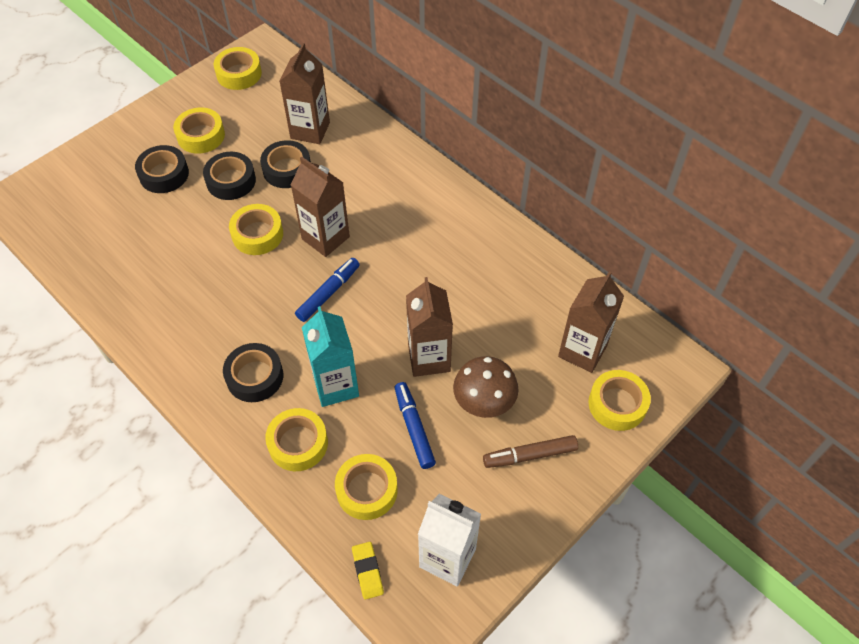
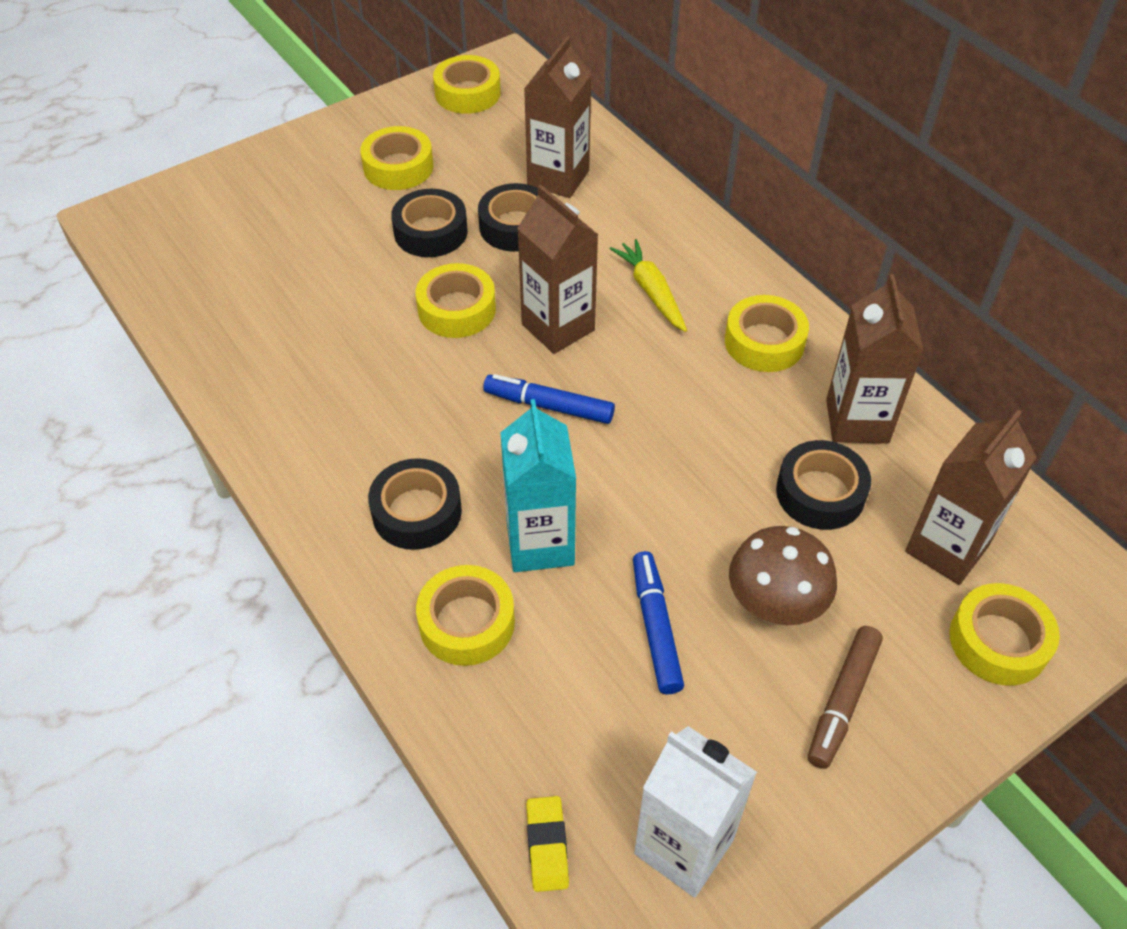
camera: 10 degrees right, 5 degrees down
black tape [135,145,189,193] -> black tape moved to [776,440,871,530]
blue marker [295,258,360,322] -> blue marker turned 120 degrees counterclockwise [483,374,615,424]
yellow tape [335,454,398,520] -> yellow tape moved to [725,295,809,372]
brown carton [406,277,453,377] -> brown carton moved to [826,275,923,443]
brown marker [483,435,578,468] -> brown marker turned 60 degrees counterclockwise [808,626,883,769]
none -> yellow carrot [610,239,687,332]

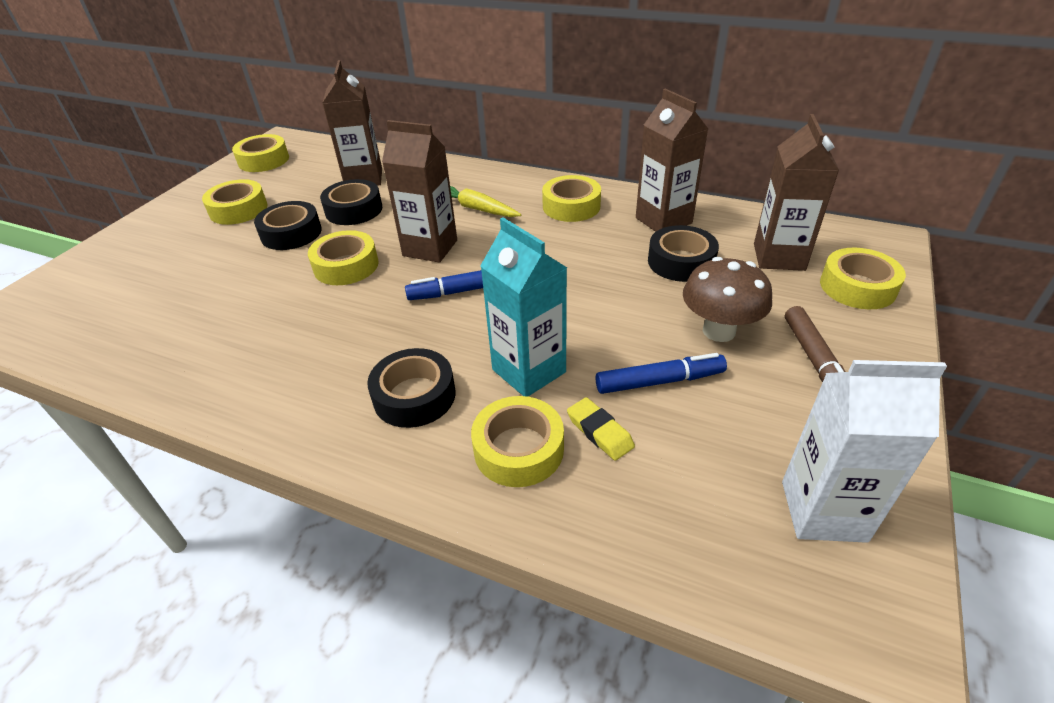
camera: 30 degrees left, 10 degrees down
yellow eraser [526,796,569,892] -> yellow eraser moved to [567,397,635,461]
blue marker [633,551,684,694] -> blue marker turned 120 degrees clockwise [595,353,727,394]

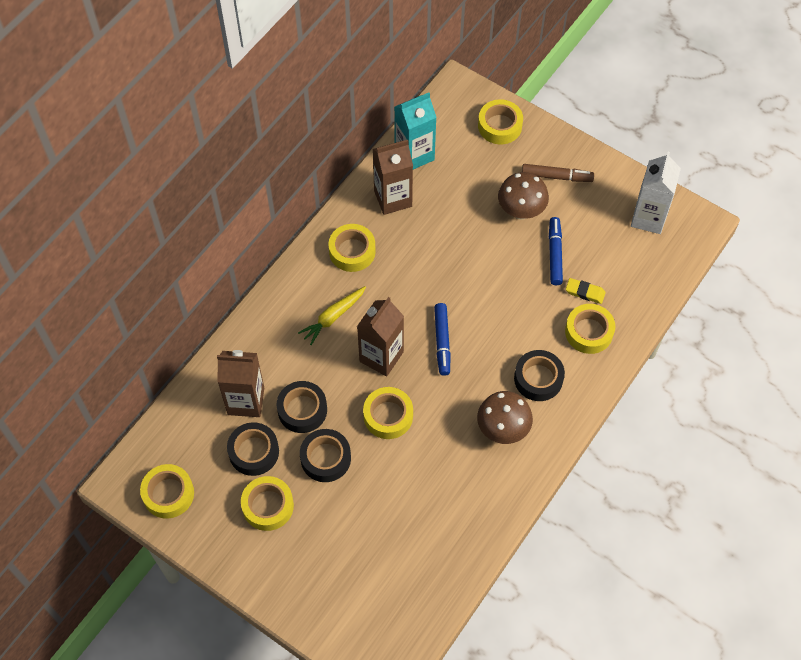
camera: 80 degrees left, 20 degrees up
turquoise carton [480,217,567,397] -> turquoise carton moved to [394,93,437,169]
yellow eraser [567,397,635,461] -> yellow eraser turned 45 degrees clockwise [566,278,606,304]
black tape [648,225,719,282] -> black tape moved to [227,422,279,476]
brown carton [754,114,839,271] -> none
none -> brown mushroom [477,391,533,444]

